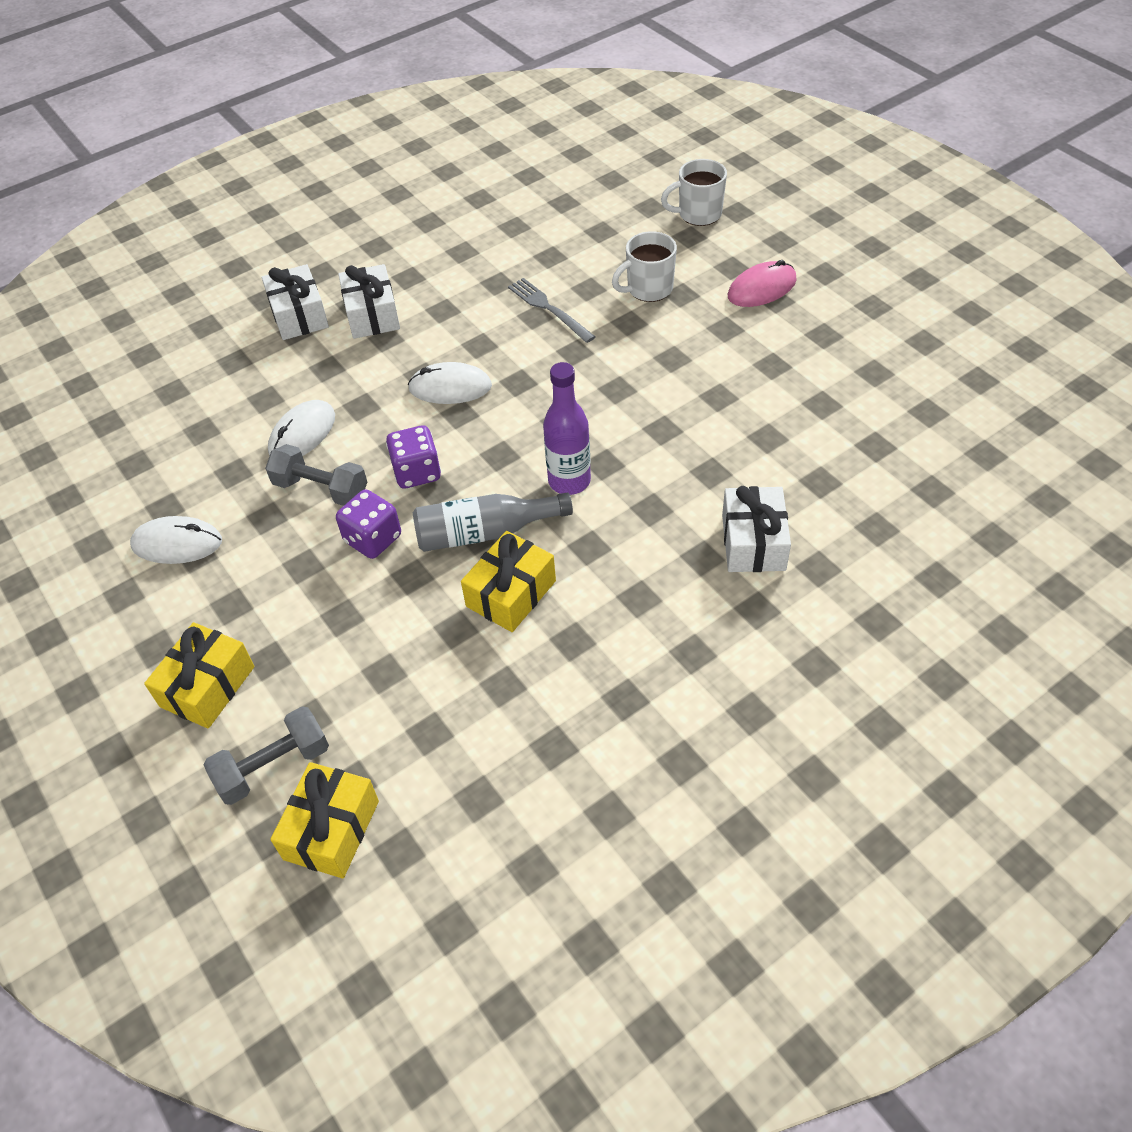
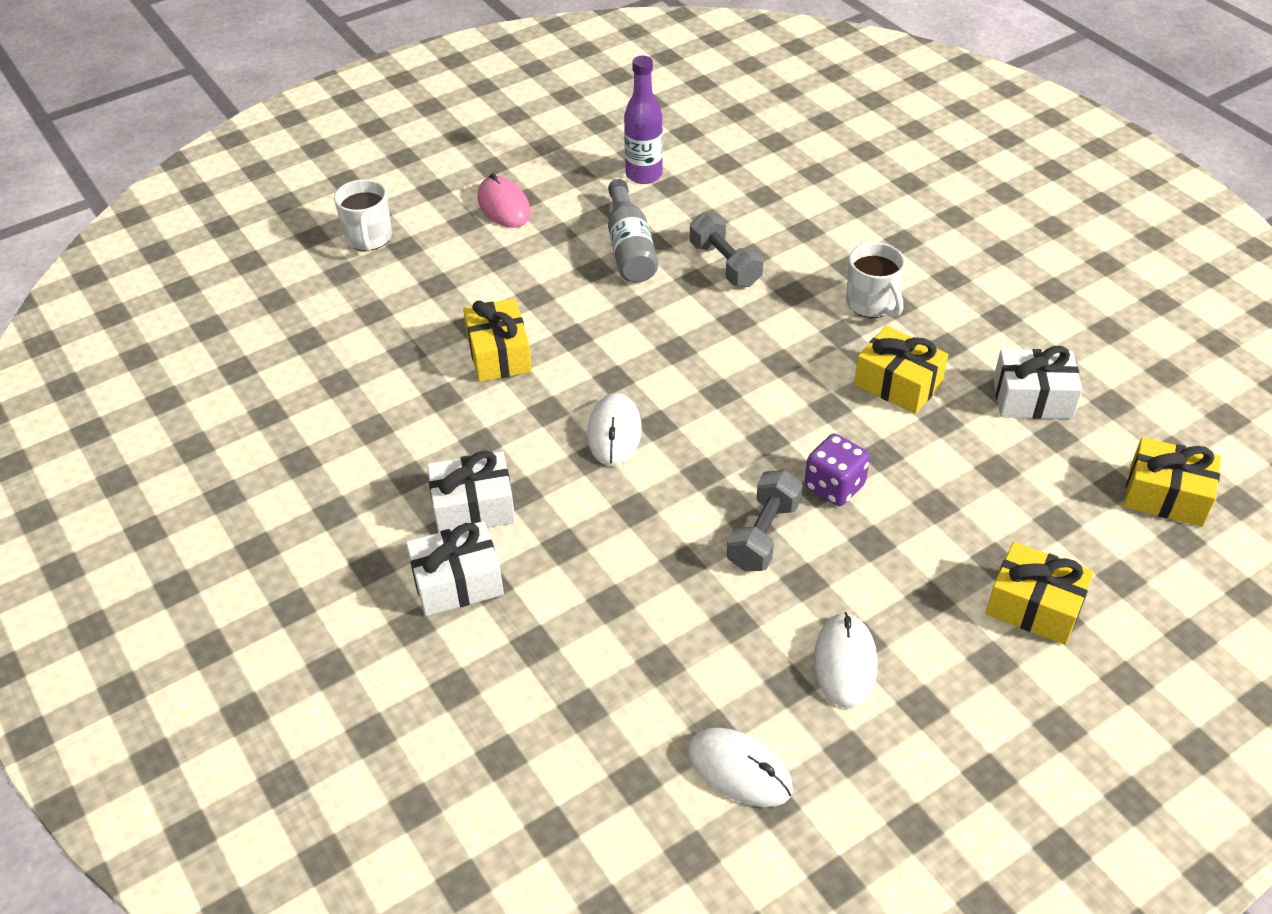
camera: 90 degrees left, 5 degrees down
grey dumbbell [203,706,329,805] -> grey dumbbell moved to [690,212,763,287]
white mouse [268,400,335,456] -> white mouse moved to [688,728,793,807]
purple dice [386,425,441,489] -> none
grey bottle [413,493,573,552] -> grey bottle moved to [608,179,658,283]
grey fork [508,278,596,343] -> yellow gift [463,298,532,382]
purple bottle [543,362,591,495] -> purple bottle moved to [624,56,663,184]
white mug [612,231,677,302] -> white mug moved to [846,242,905,318]
white gift [722,486,791,572] -> white gift moved to [993,346,1082,419]

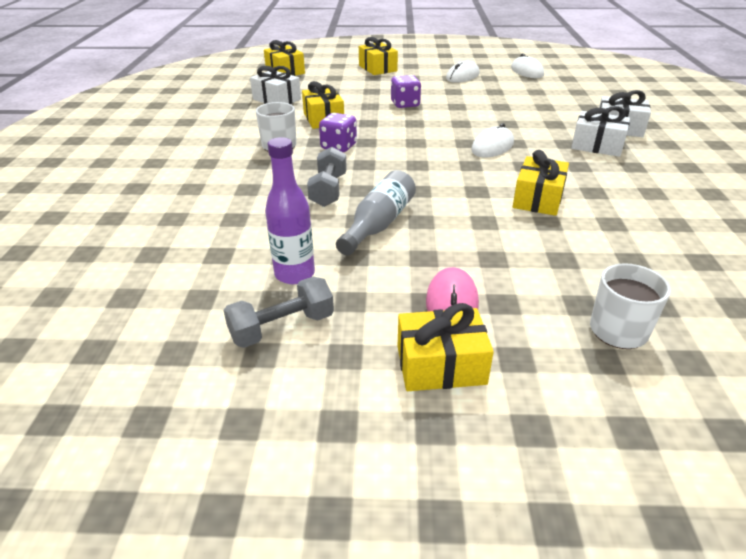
camera: 145 degrees left, 10 degrees down
grey dumbbell [727,470,802,571] -> grey dumbbell moved to [223,277,334,348]
none -> purple dice [319,113,357,152]
none -> yellow gift [398,303,494,391]

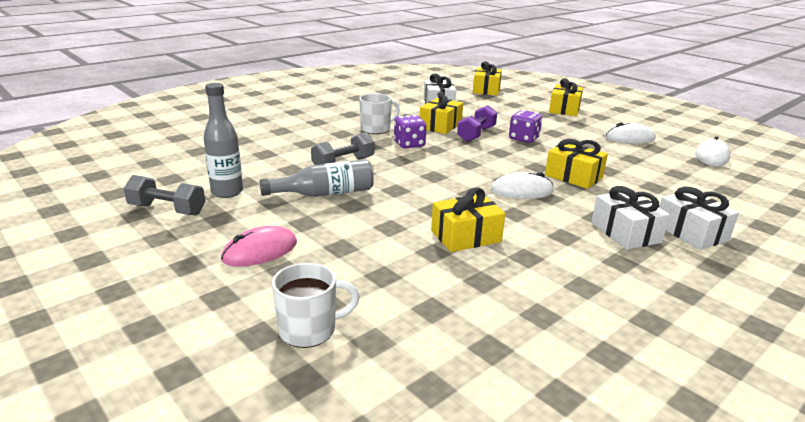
camera: 45 degrees right, 10 degrees down
purple bottle [265,137,315,284] -> grey bottle [203,83,243,198]
yellow gift [398,303,494,391] -> yellow gift moved to [545,139,608,189]
none -> purple dumbbell [457,105,497,142]

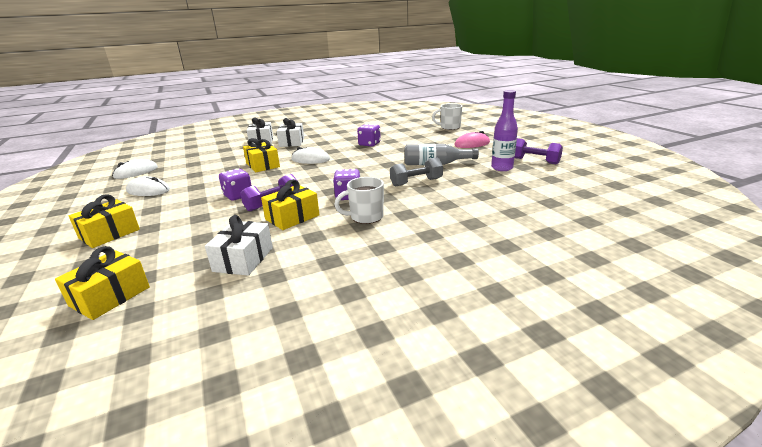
camera: 160 degrees left, 0 degrees up
grey dumbbell [124,175,205,216] -> purple dumbbell [515,138,563,164]
grey bottle [203,83,243,198] -> purple bottle [491,90,518,171]
yellow gift [431,188,505,252] -> purple dice [357,124,381,146]

